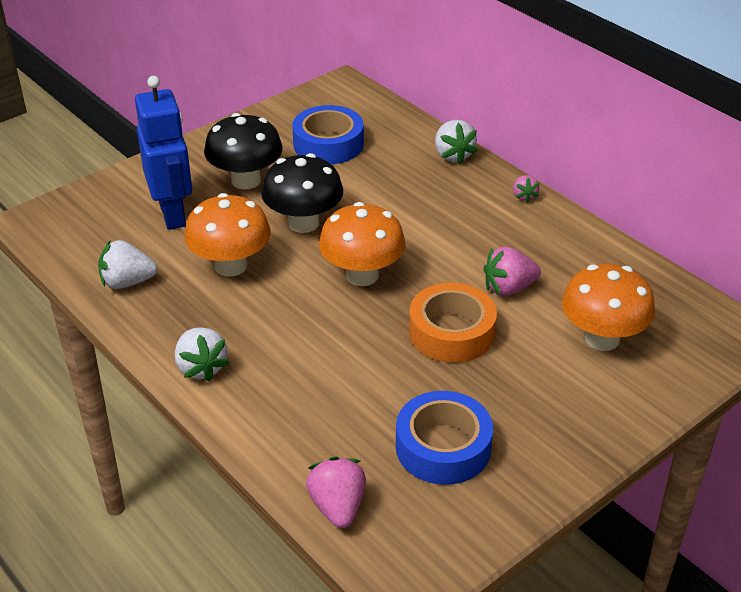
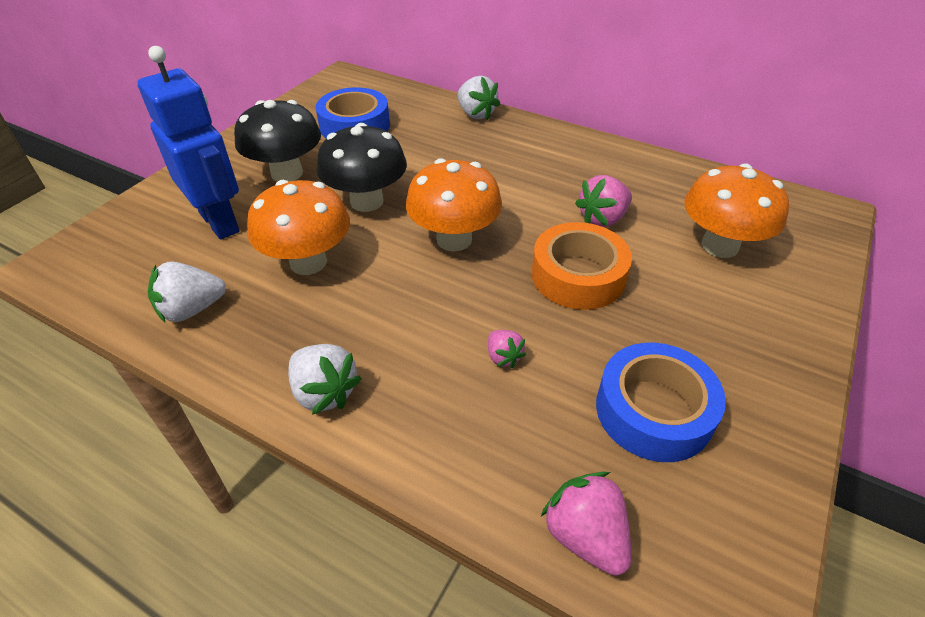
camera: 20 degrees left, 5 degrees up
pink strawberry [513,175,540,202] -> pink strawberry moved to [488,330,526,368]

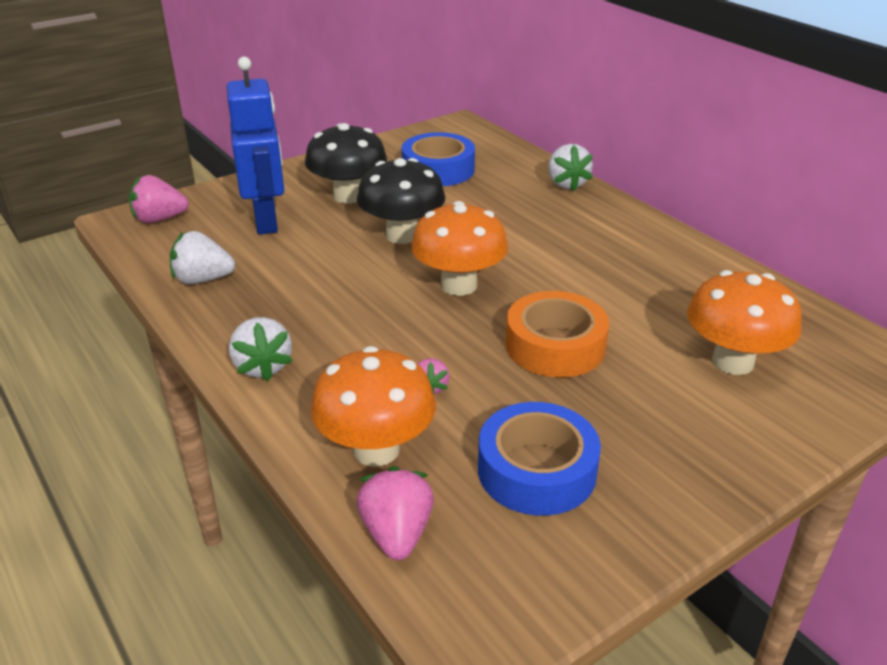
camera: 25 degrees right, 10 degrees down
orange mushroom [247,180,350,275] -> orange mushroom moved to [310,346,436,467]
pink strawberry [575,175,632,227] -> pink strawberry moved to [129,175,189,223]

